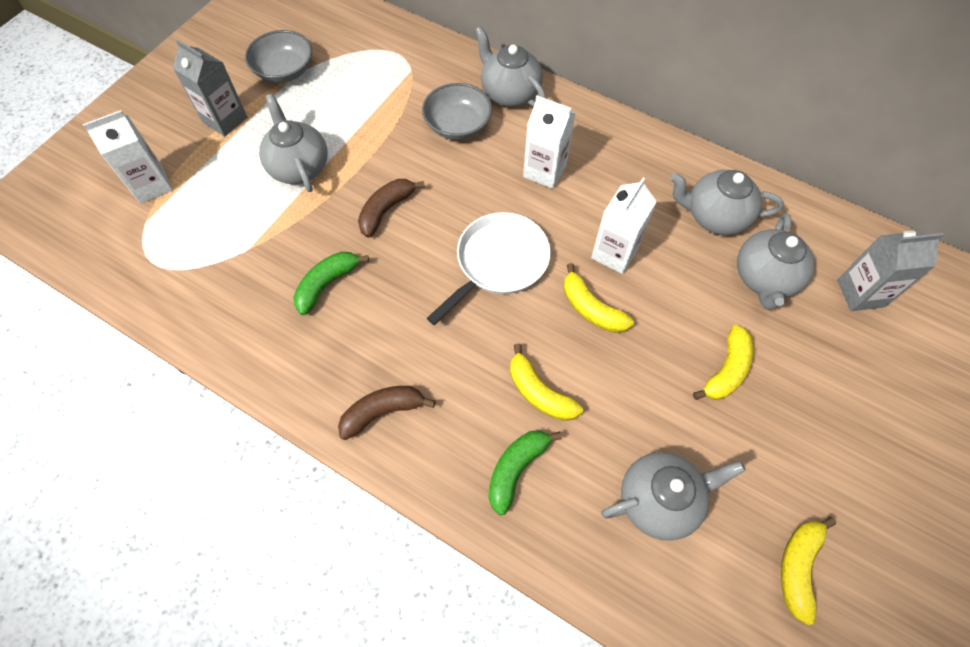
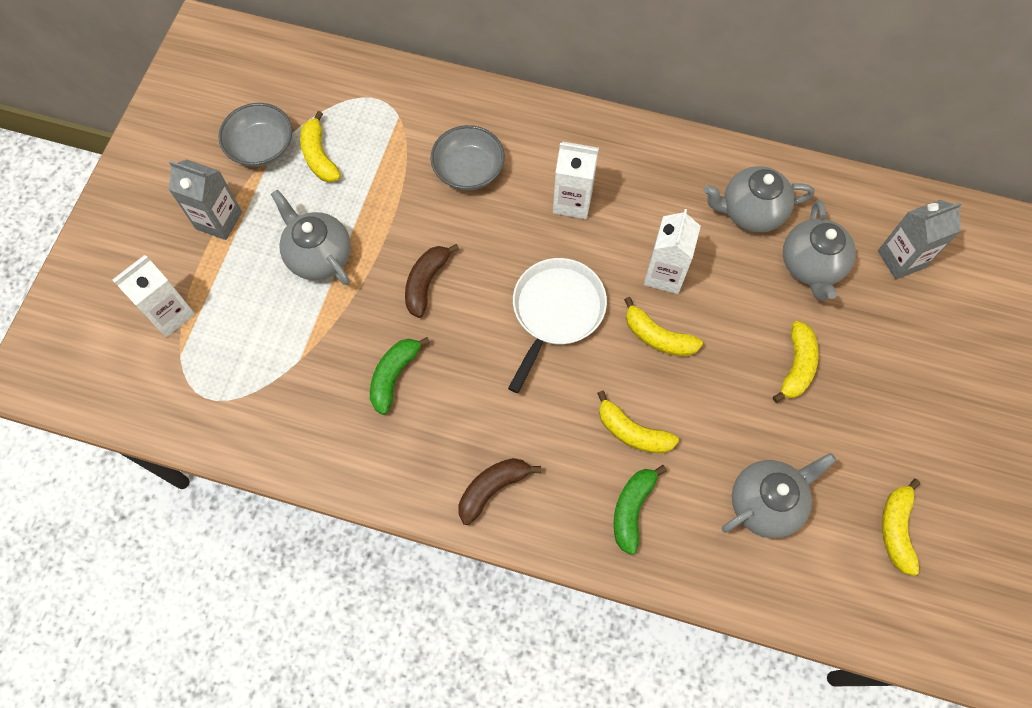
camera: 15 degrees left, 5 degrees up
grey teapot [475,26,546,107] -> none
none -> yellow banana [300,111,341,182]

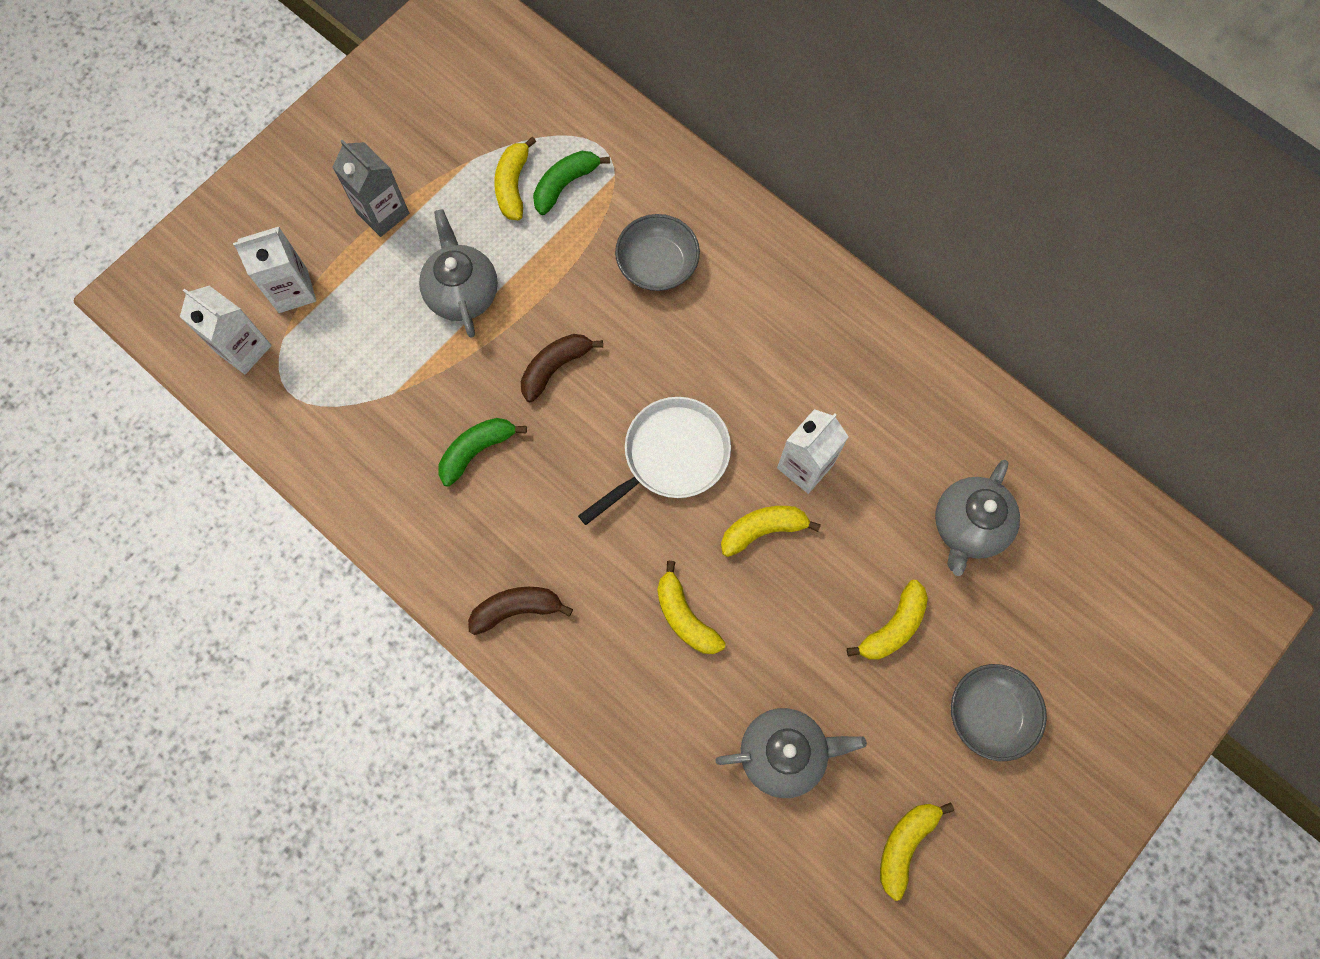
camera: 25 degrees right, 5 degrees up
grey bowl [218,103,292,167] -> grey bowl moved to [951,664,1047,761]
white carton [553,141,599,219] -> white carton moved to [180,286,272,374]
green banana [614,465,667,555] -> green banana moved to [533,151,610,215]
yellow banana [624,297,703,356] -> yellow banana turned 105 degrees clockwise [721,506,821,557]
grey teapot [703,166,814,233] -> none
grey carton [878,200,962,280] -> none

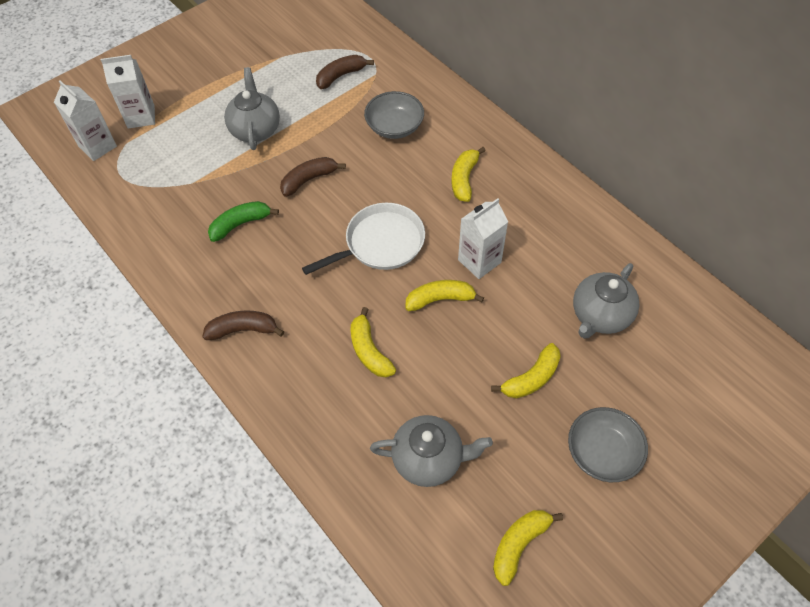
camera: 10 degrees right, 15 degrees down
grey carton [333,140,409,237] -> none
yellow banana [494,137,536,220] -> yellow banana moved to [451,147,486,202]
green banana [533,151,610,215] -> brown banana [316,55,374,89]

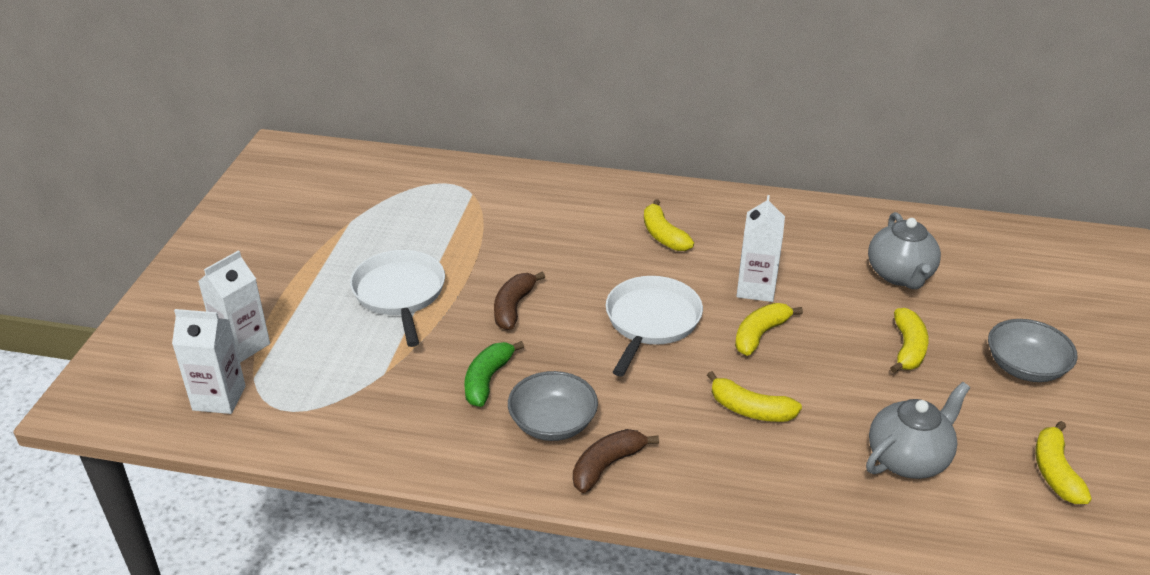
camera: 40 degrees left, 20 degrees down
grey teapot [224,67,280,150] -> white pan [350,250,445,347]
brown banana [316,55,374,89] -> none
grey bowl [364,91,424,139] -> grey bowl moved to [508,371,598,441]

